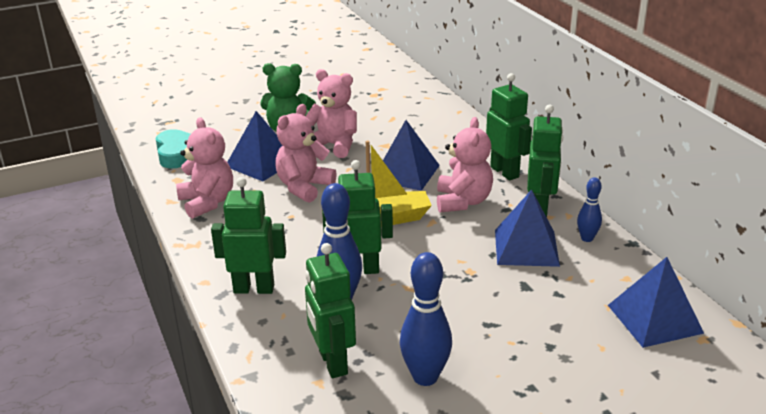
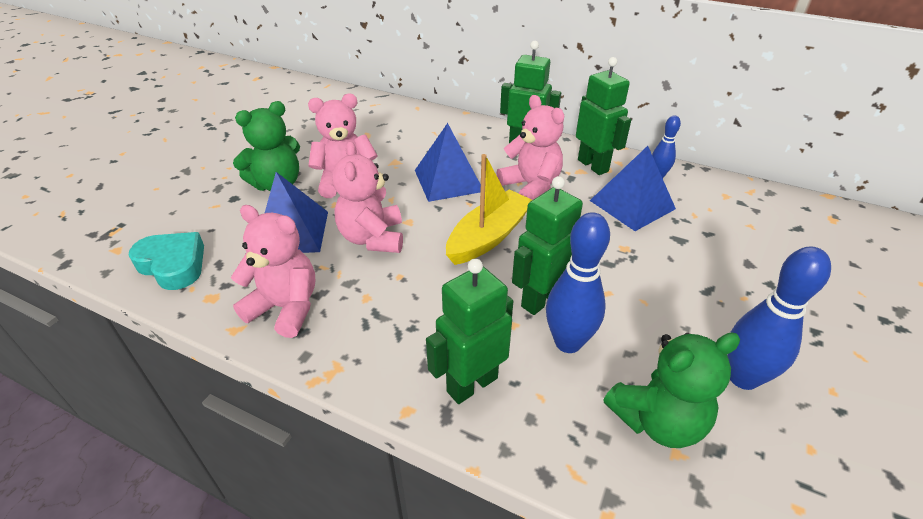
camera: 40 degrees left, 10 degrees up
green robot [305,243,356,378] -> green teddy bear [604,332,740,448]
blue pyramid [608,257,704,348] -> none

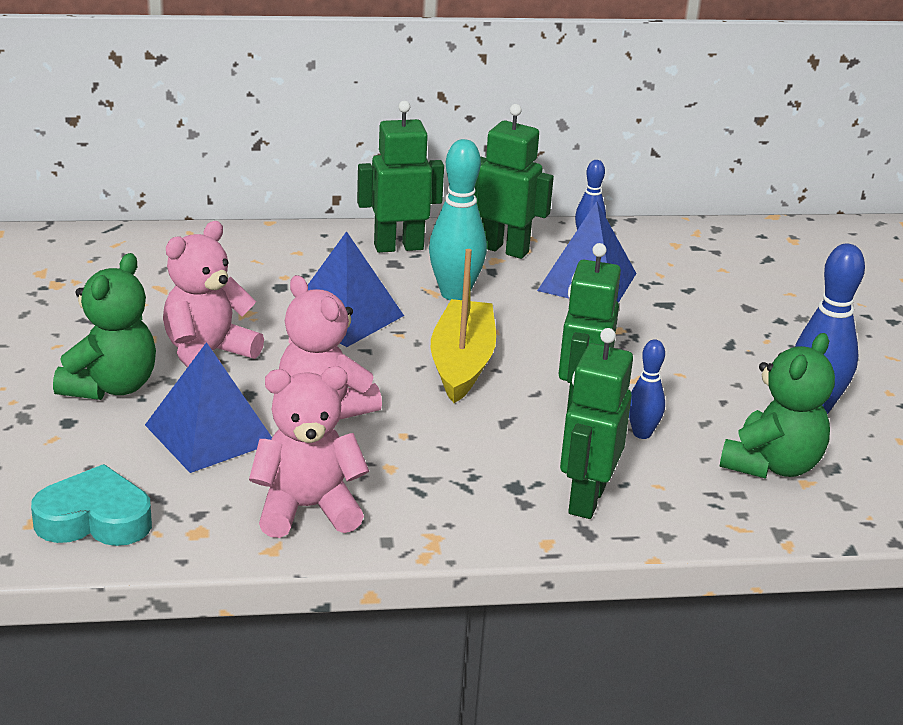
camera: 35 degrees left, 10 degrees down
pink teddy bear [497,95,564,200] -> turquoise bowling pin [429,139,487,300]
blue bowling pin [546,212,610,353] -> blue bowling pin [629,339,665,439], size x0.57

